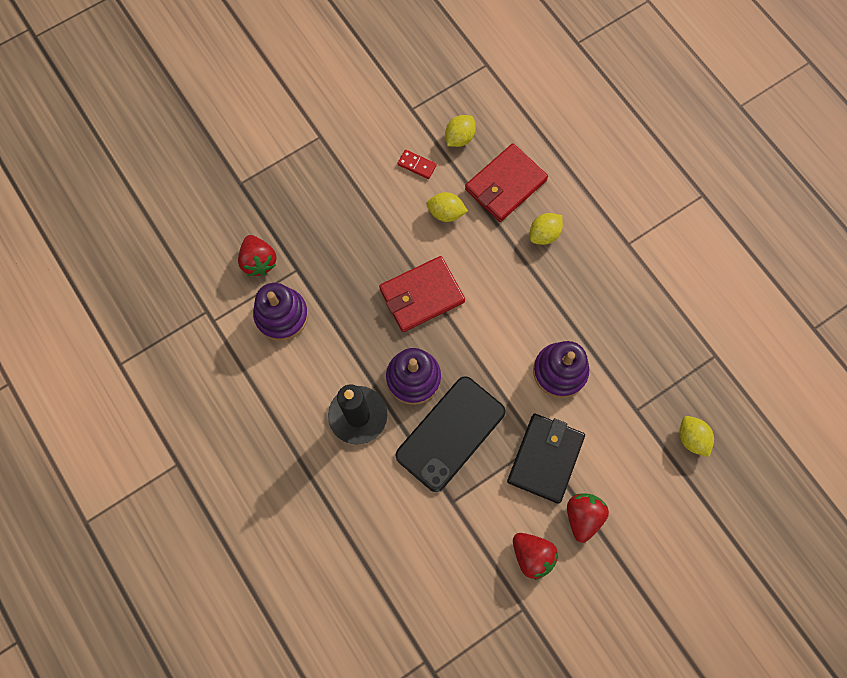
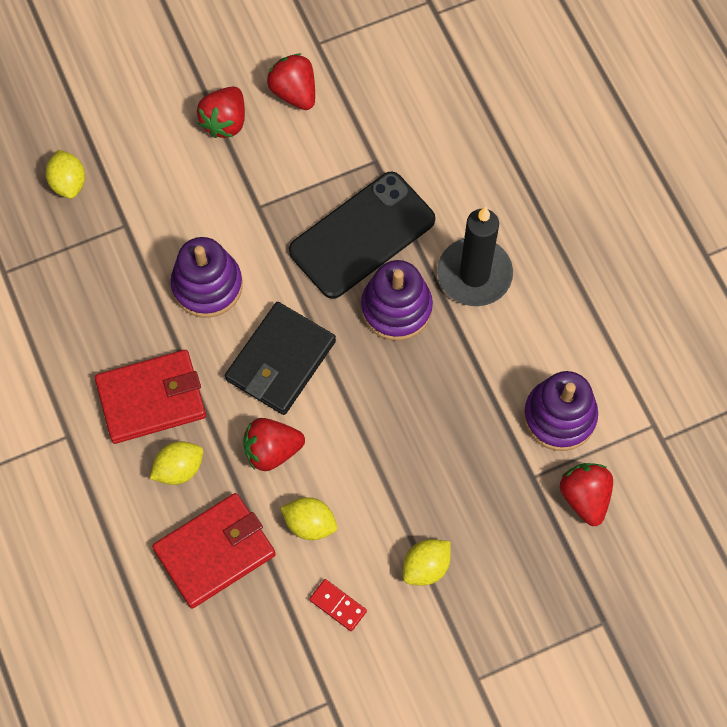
camera: 170 degrees left, 5 degrees down
red wallet [379,256,465,332] -> red wallet moved to [95,350,206,444]
yellow lemon [445,115,476,147] -> yellow lemon moved to [403,539,451,586]
black wallet [507,413,585,504] -> black wallet moved to [225,302,336,415]
none -> red strawberry [243,418,305,471]

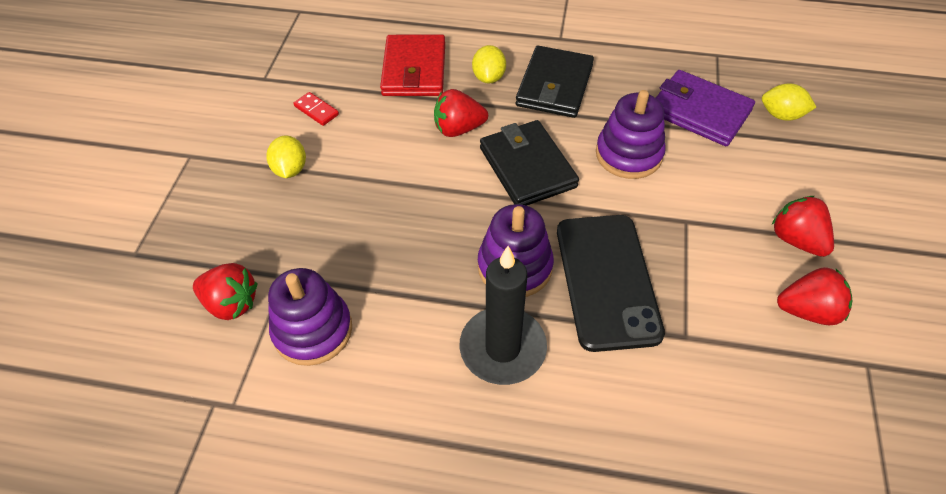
camera: 125 degrees right, 15 degrees down
red wallet [95,350,206,444] -> black wallet [516,46,594,118]
red strawberry [243,418,305,471] -> red strawberry turned 120 degrees counterclockwise [434,89,488,137]
yellow lemon [280,497,337,540] -> none
red domino [309,579,367,631] -> red domino turned 60 degrees clockwise [293,92,339,126]
none -> purple wallet [656,70,755,146]

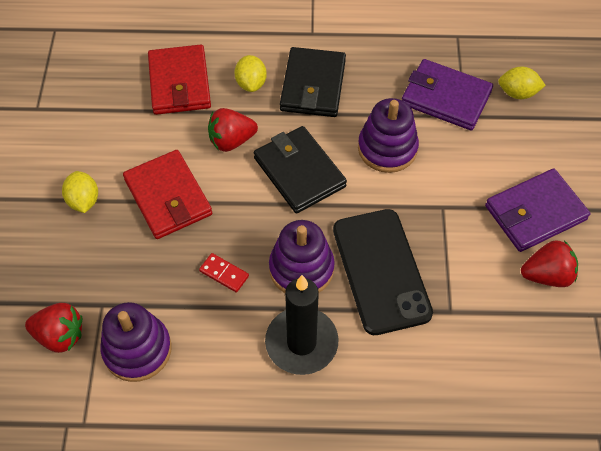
camera: 10 degrees left, 5 degrees up
red domino [293,92,339,126] -> red domino moved to [199,253,249,293]
red strawberry [772,196,834,257] -> purple wallet [485,168,590,252]
none -> red wallet [123,150,212,239]

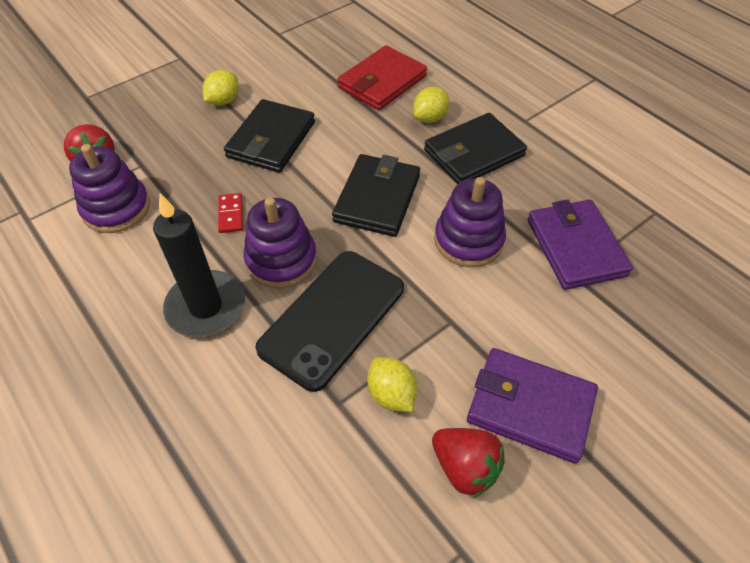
camera: 50 degrees right, 5 degrees down
red wallet [123,150,212,239] -> black wallet [224,99,315,173]
red strawberry [208,108,258,152] -> none
yellow lemon [498,66,546,99] -> yellow lemon moved to [367,357,417,412]

